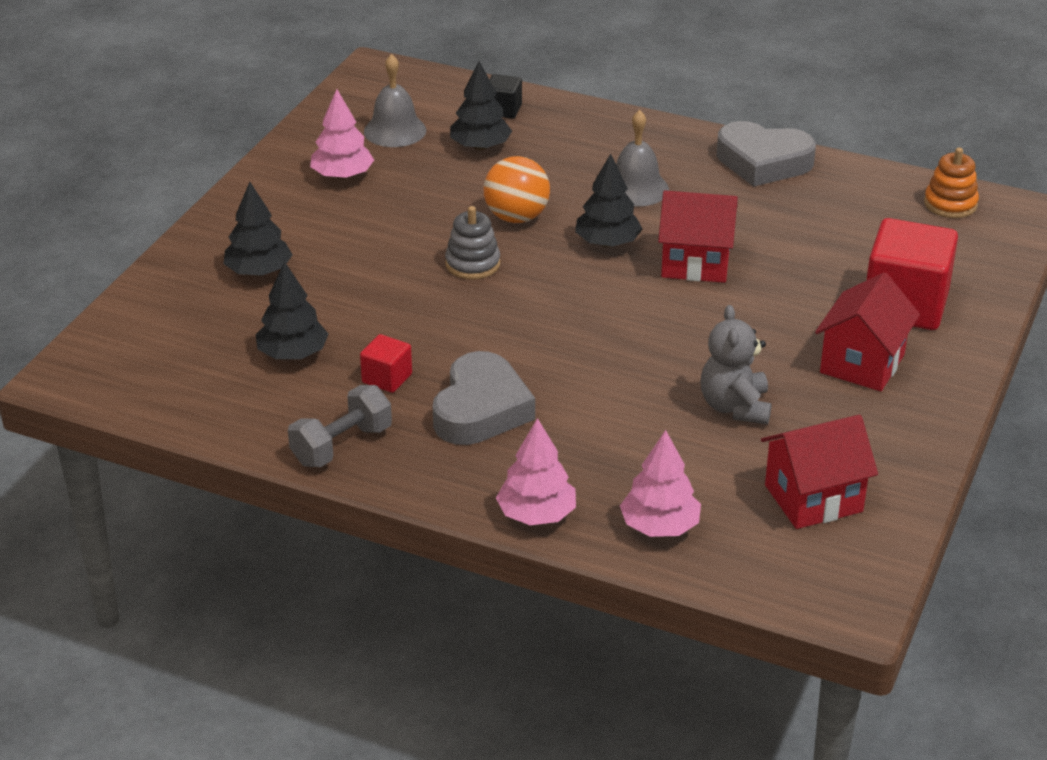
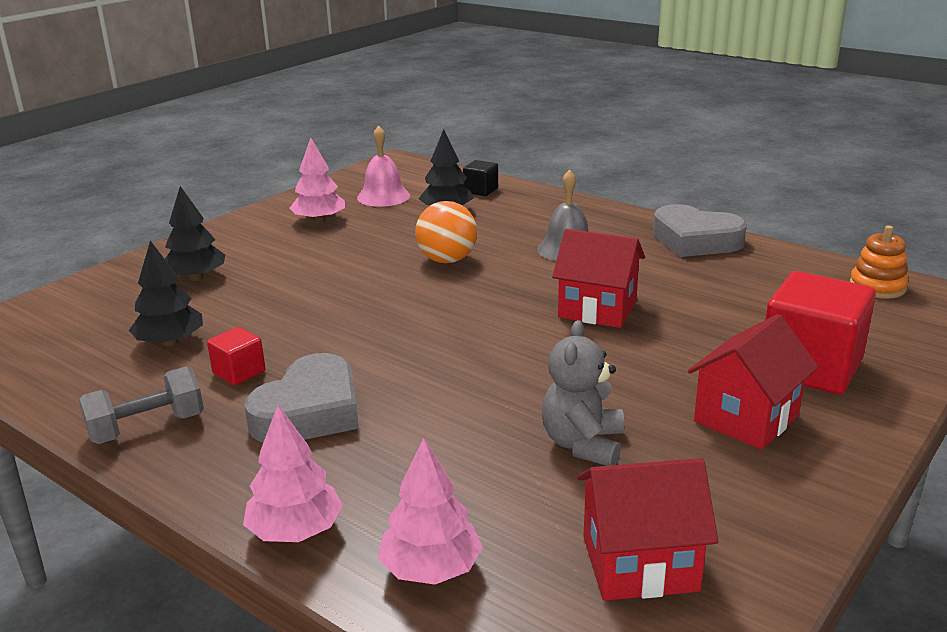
camera: 15 degrees right, 10 degrees down
grey bell [364,54,426,147] -> pink bell [357,125,410,207]
grey stacking toy [445,206,500,280] -> none
black tree [575,154,642,247] -> none

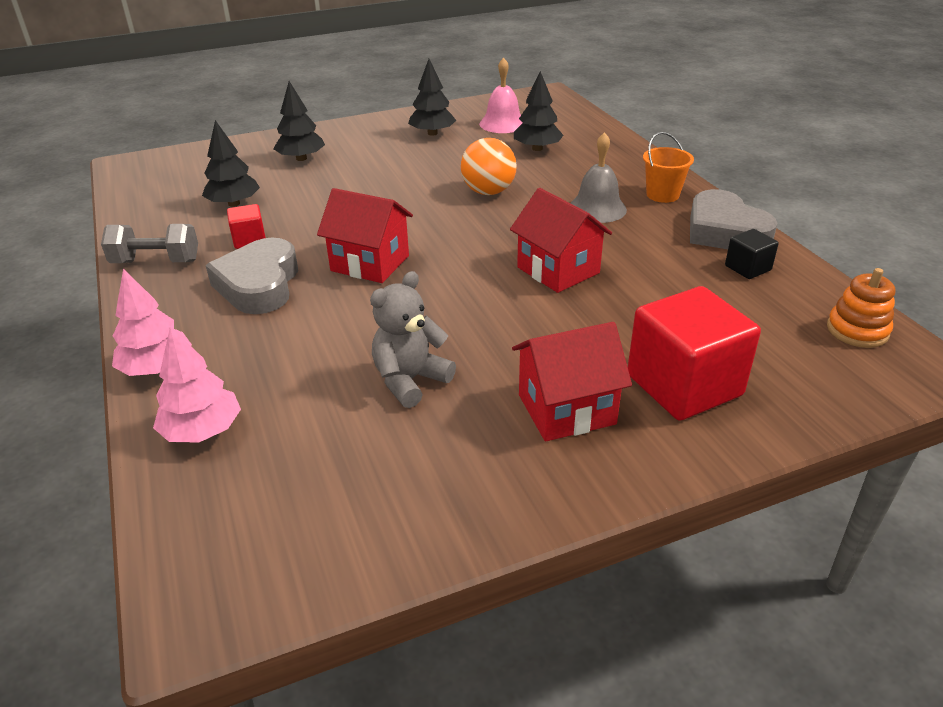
camera: 30 degrees right, 10 degrees up
grey heart [244,353,359,443] -> grey heart turned 120 degrees clockwise [206,238,298,314]
pink tree [290,138,345,223] -> black tree [408,59,456,136]
black cube [463,160,498,196] -> black cube moved to [725,229,779,279]
red house [577,458,718,601] -> red house moved to [317,188,413,283]
none -> orange bucket [643,132,694,203]

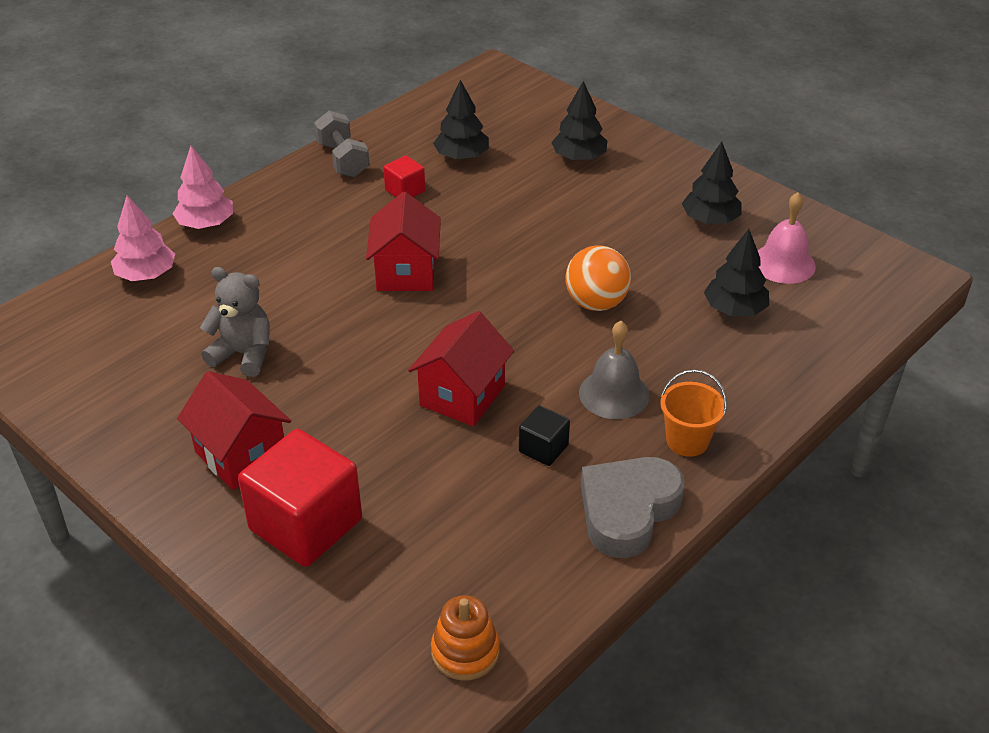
camera: 65 degrees right, 5 degrees up
grey heart [206,238,298,314] -> none
black cube [725,229,779,279] -> black cube moved to [519,405,570,466]

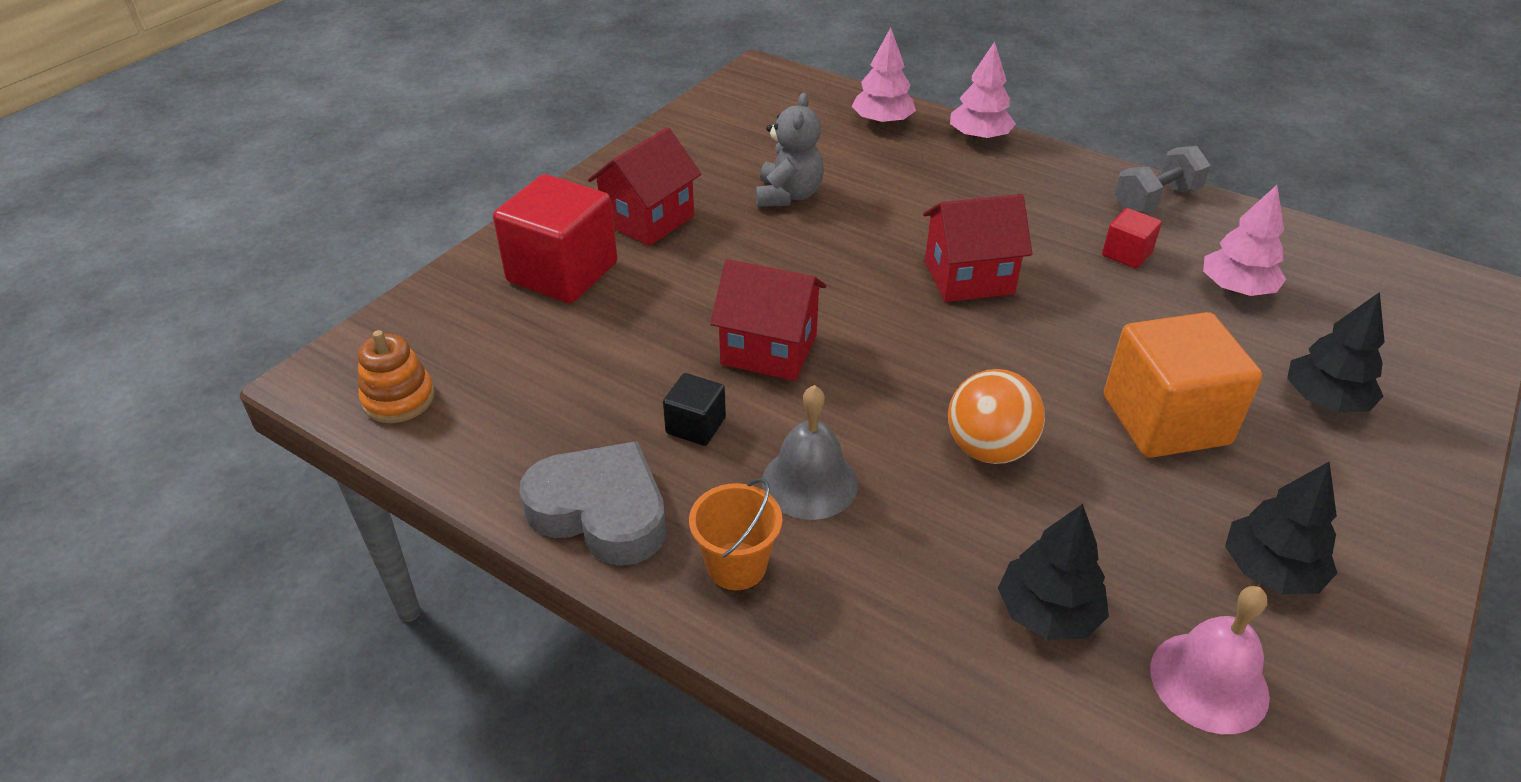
camera: 80 degrees right, 0 degrees up
black tree [433,80,489,160] -> pink tree [1203,185,1286,296]
none -> orange cube [1104,312,1262,458]

